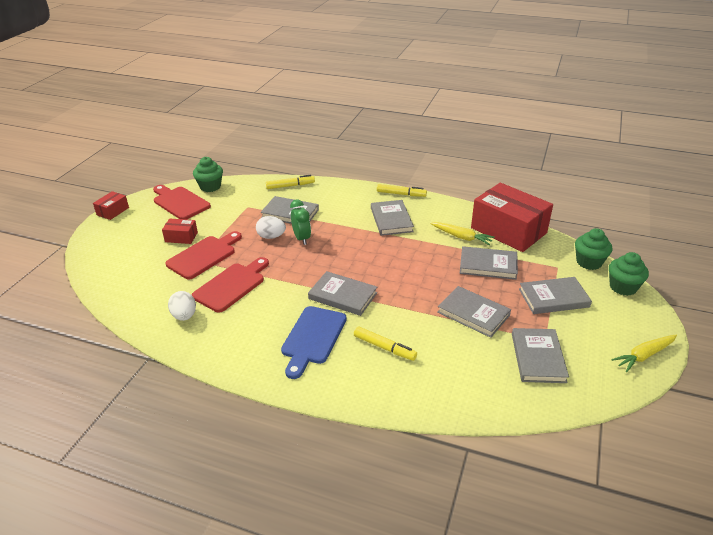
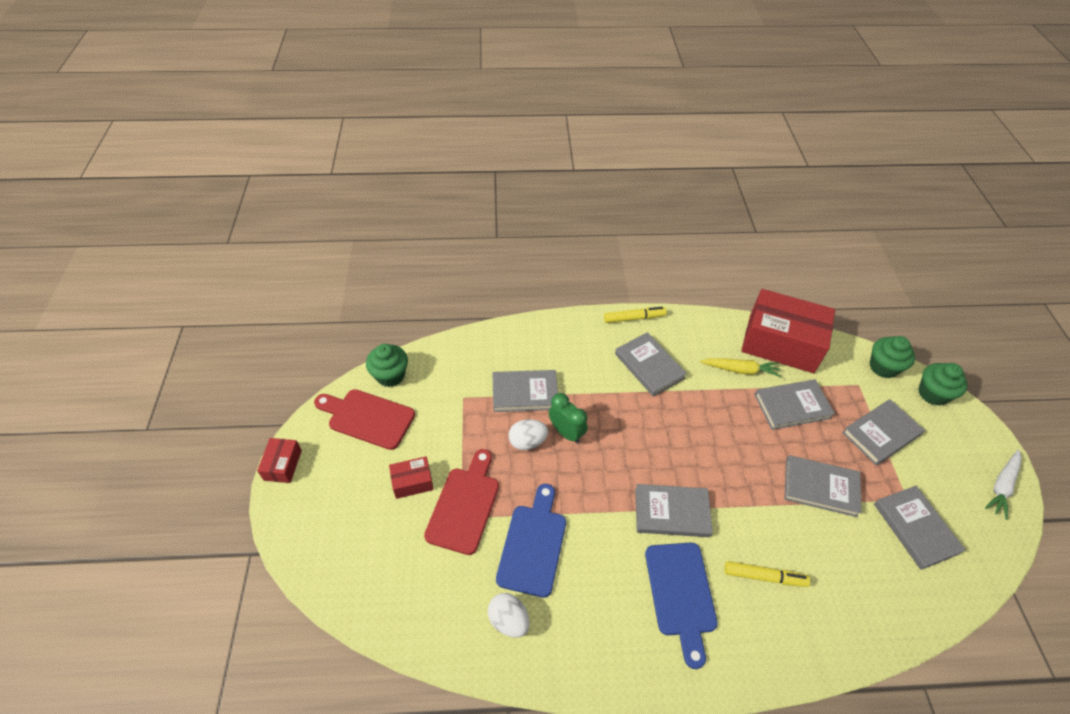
camera: 25 degrees left, 15 degrees up
red cutting board [192,257,269,313] -> blue cutting board [496,484,566,598]
yellow marker [266,175,315,189] -> none
yellow carrot [611,335,677,372] -> white carrot [985,450,1022,520]

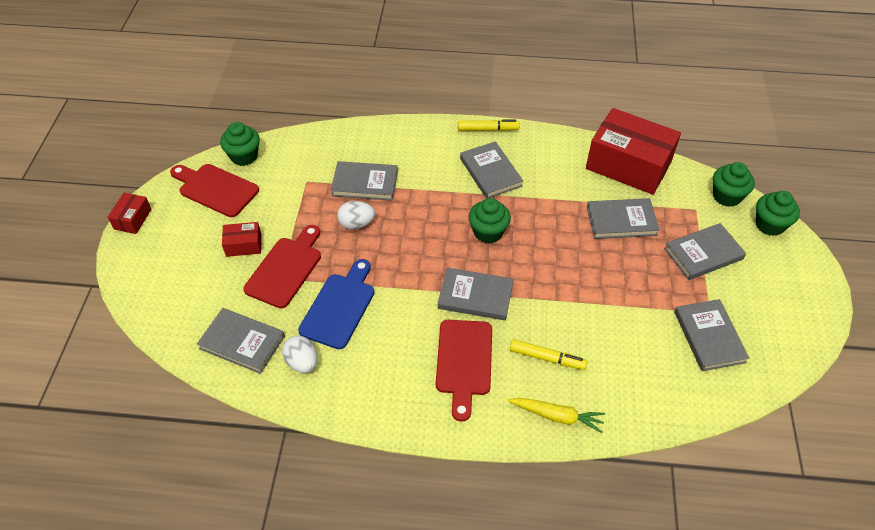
camera: 10 degrees right, 0 degrees up
green clock [549,393,587,444] -> none
blue cutting board [645,543,718,669] -> red cutting board [436,320,492,422]
yellow carrot [700,358,781,377] -> yellow carrot moved to [508,398,605,433]
grey book [785,455,862,517] -> grey book moved to [197,308,285,374]
white carrot [985,450,1022,520] -> none
none -> green cupcake [468,198,511,243]

